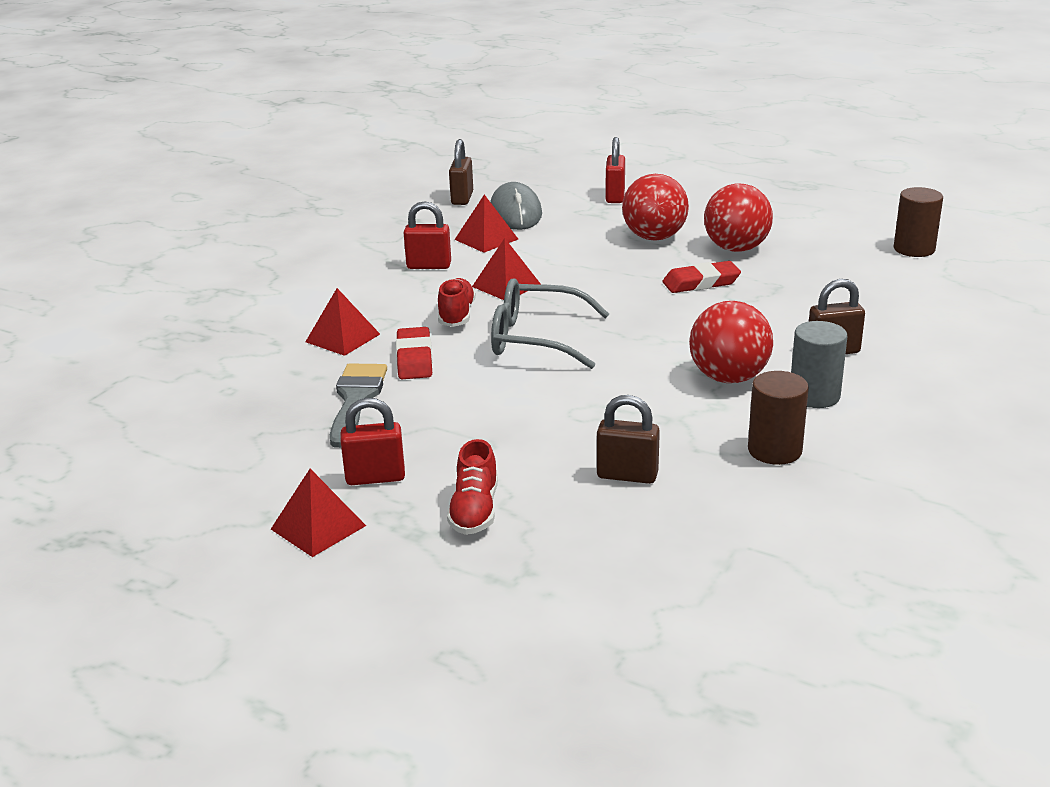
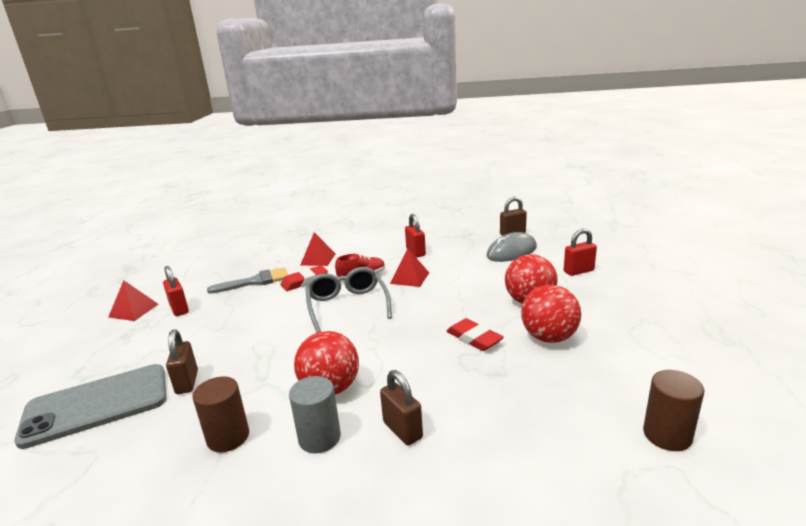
camera: 65 degrees right, 5 degrees down
red shoe [447,439,498,535] -> none
red pyramid [455,194,518,253] -> none
none -> grey phone [14,364,166,449]

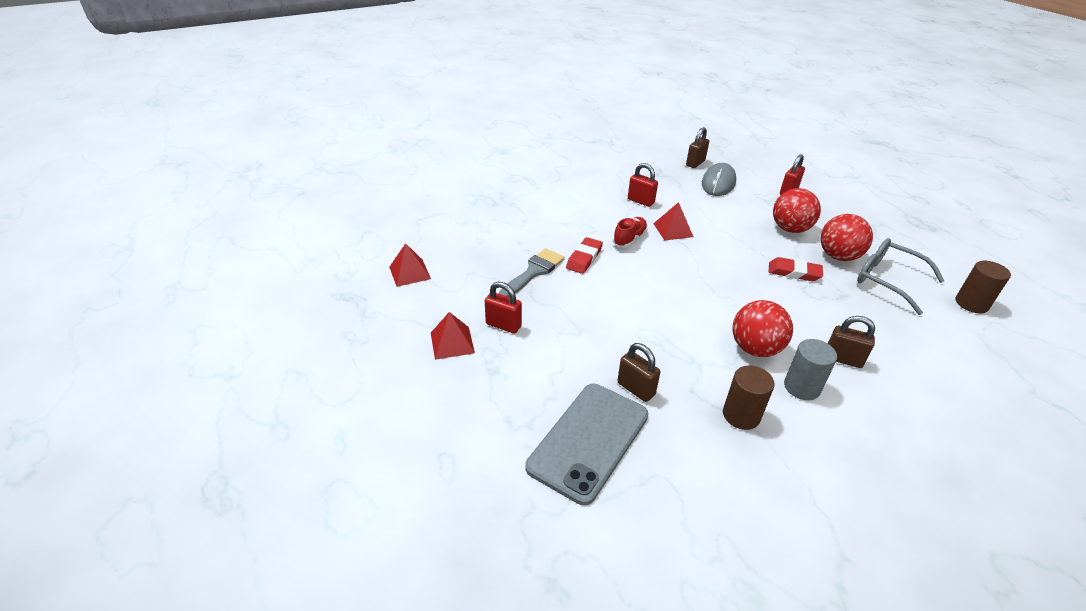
camera: 35 degrees left, 15 degrees up
red pyramid [300,232,336,266] -> red pyramid moved to [389,243,431,287]
grey glasses [305,267,392,333] -> grey glasses moved to [857,238,944,315]

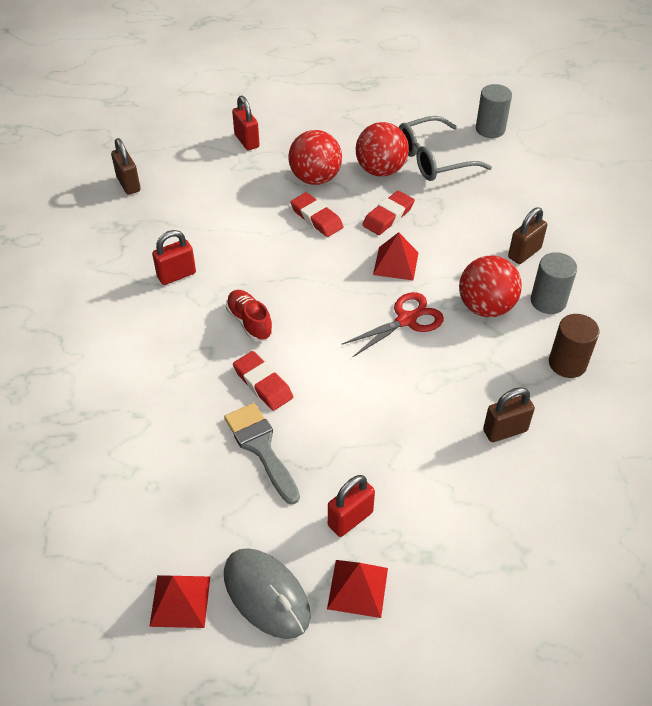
camera: 65 degrees left, 10 degrees up
grey phone [525,384,648,505] -> none
red pyramid [653,202,693,241] -> red pyramid moved to [373,232,419,280]
grey mouse [702,163,736,196] -> grey mouse moved to [224,548,311,639]
brown cylinder [955,261,1011,313] -> grey cylinder [476,84,512,138]
none -> red eraser [290,192,344,237]
none -> red scissors [342,292,444,358]

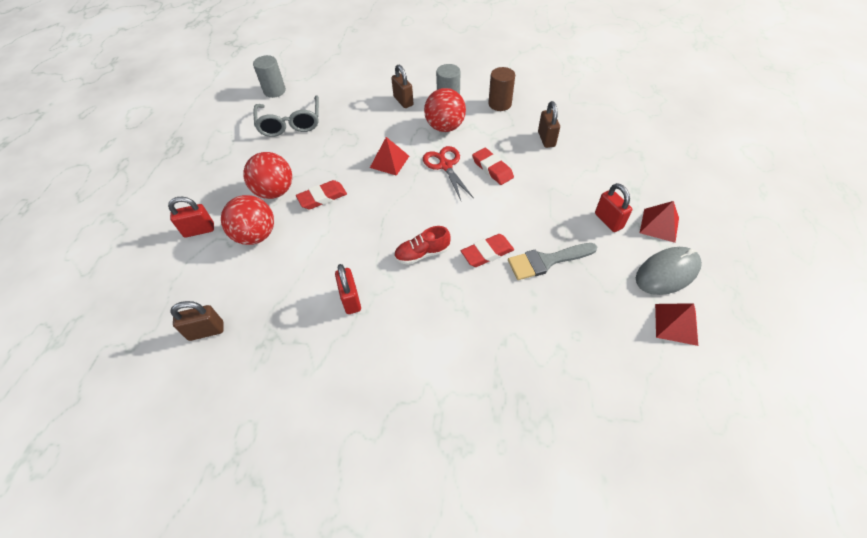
camera: 75 degrees left, 5 degrees up
red ball [356,122,409,177] -> red ball moved to [221,195,274,245]
red eraser [362,191,415,235] -> red eraser moved to [472,148,514,185]

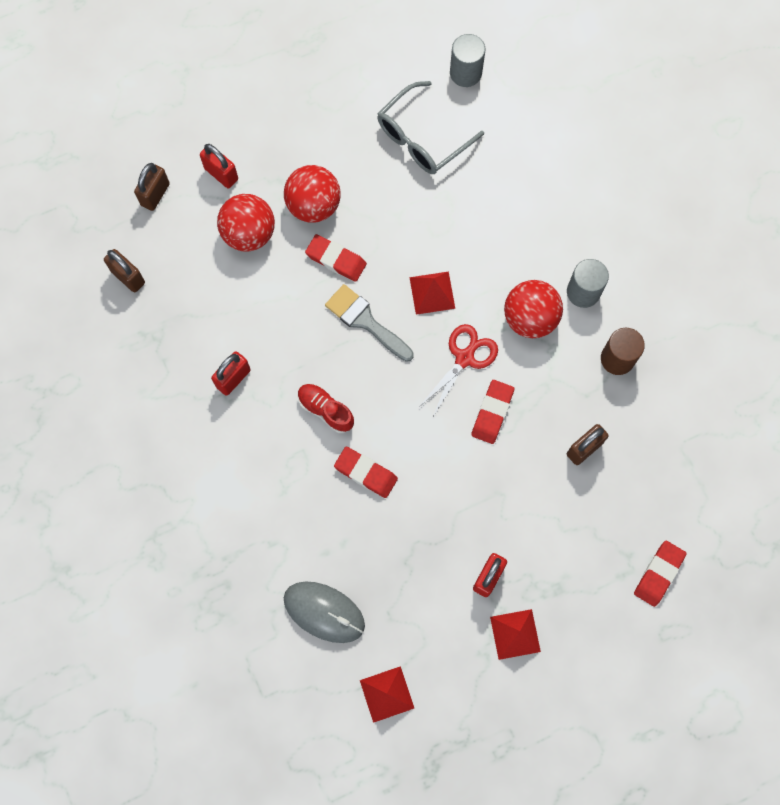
camera: 55 degrees right, 20 degrees up
brown padlock [391,65,414,108] -> brown padlock moved to [134,163,170,211]
grey brush [508,243,597,280] -> grey brush moved to [325,284,414,362]
grey mouse [636,247,702,295] -> grey mouse moved to [284,581,365,643]
none -> red eraser [634,541,687,607]

